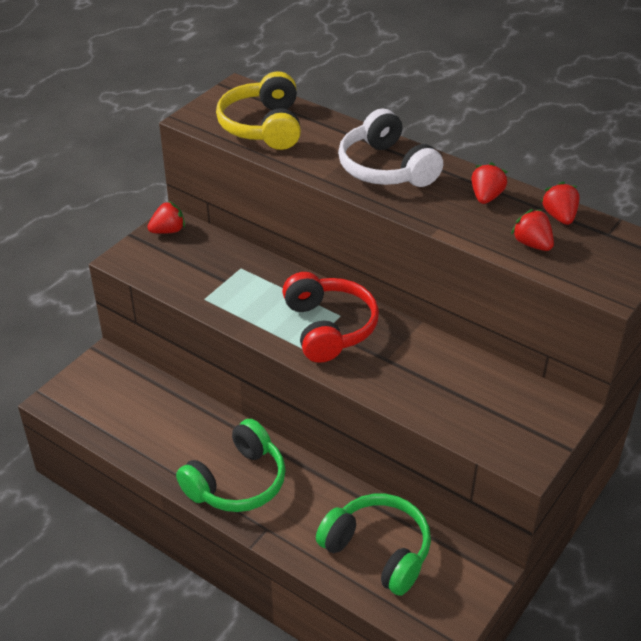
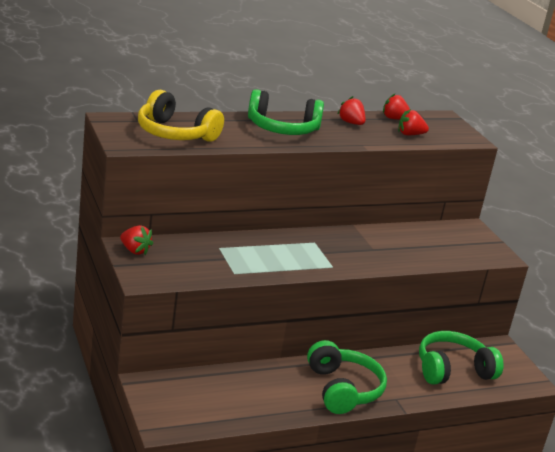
camera: 60 degrees left, 15 degrees down
red strawberry [147,201,185,234] -> red strawberry turned 120 degrees clockwise [120,225,153,255]
red headphones [282,272,379,363] -> none
white headphones [338,109,443,187] -> green headphones [248,89,324,135]

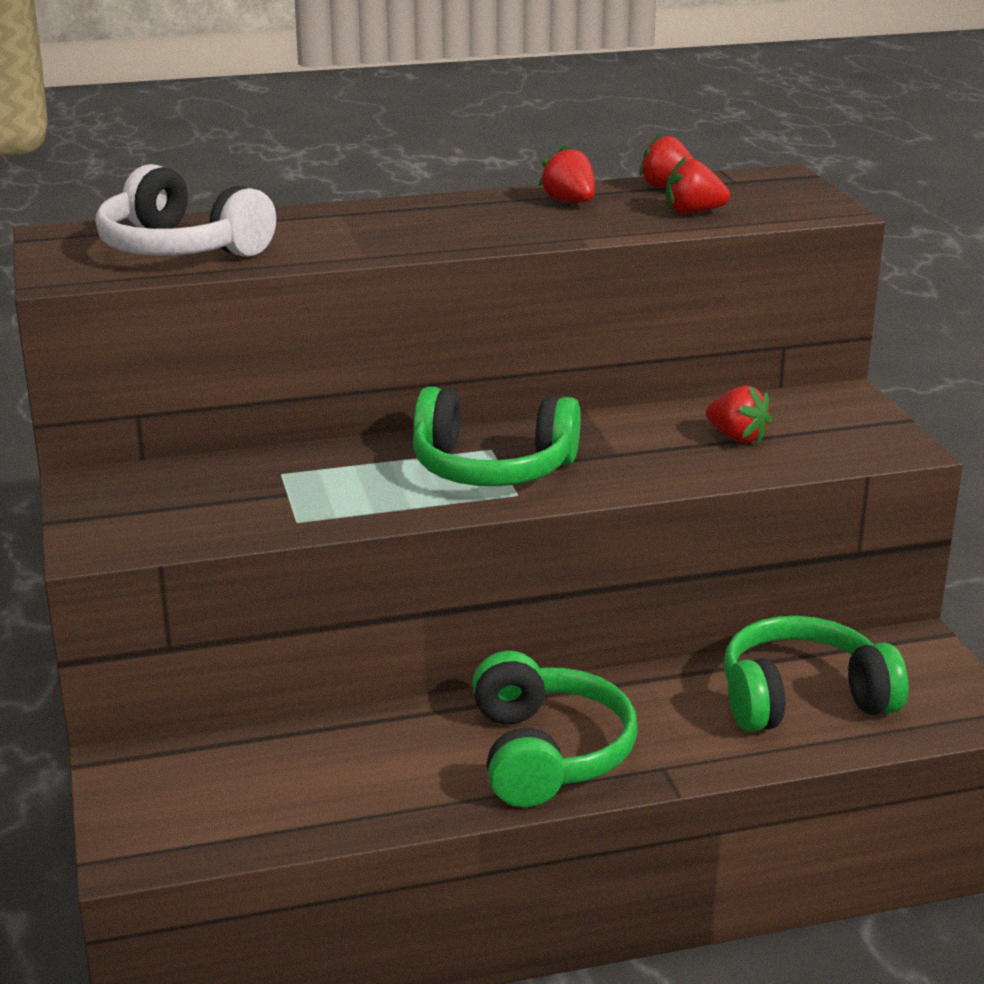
camera: 10 degrees right, 0 degrees up
red strawberry [120,225,153,255] -> red strawberry moved to [706,386,772,443]
yellow headphones [138,90,224,142] -> white headphones [95,164,276,257]
green headphones [248,89,324,135] -> green headphones moved to [413,387,581,486]

